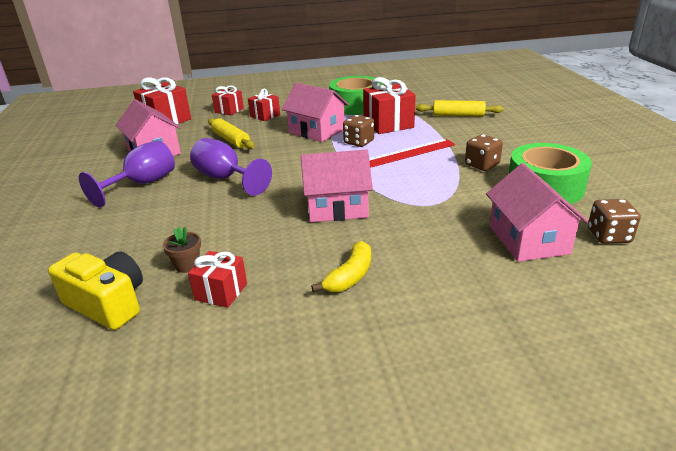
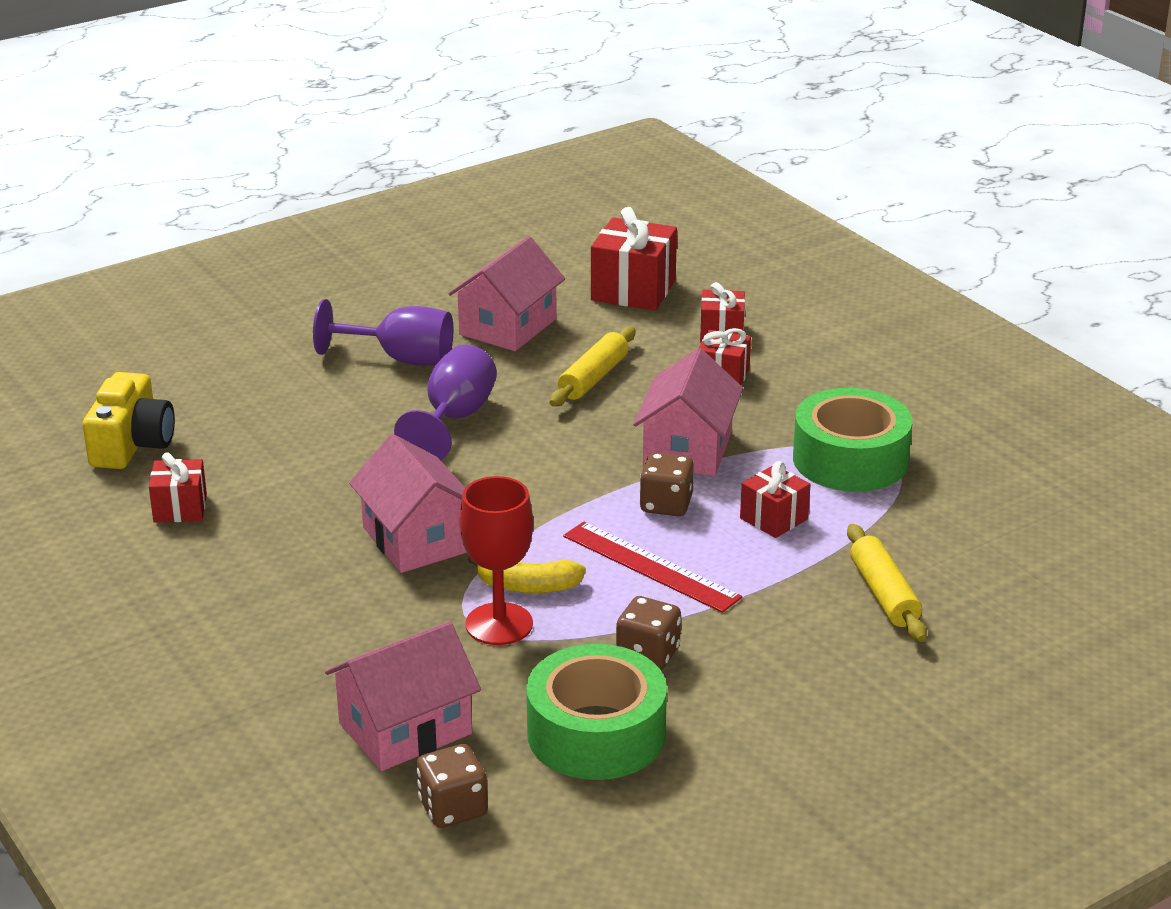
camera: 65 degrees right, 0 degrees up
brown flower pot [163,227,201,273] -> none
yellow banana [311,241,371,292] -> yellow banana moved to [468,557,586,593]
red gift [363,77,416,134] -> red gift [740,461,811,538], size x0.60
none -> red goblet [460,476,533,645]

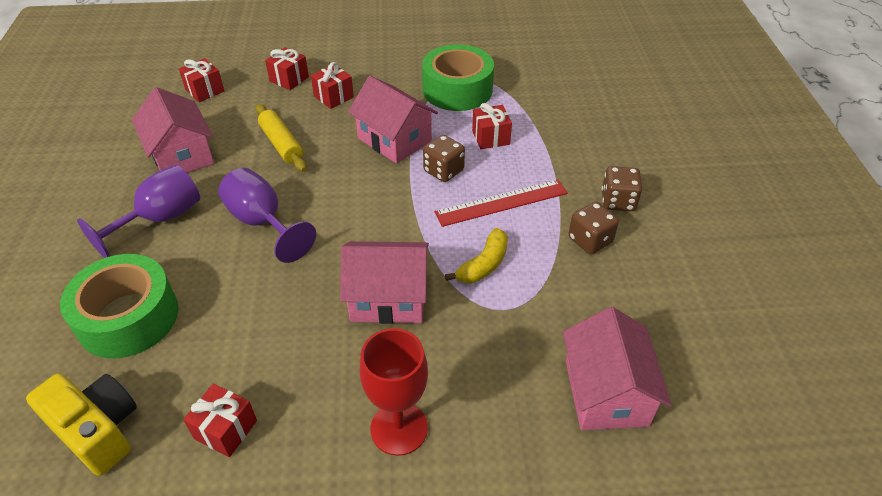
camera: 60 degrees left, 15 degrees up
brown dice [417,744,488,828] -> brown dice moved to [602,166,642,211]
red goblet [460,476,533,645] -> red goblet moved to [360,328,428,456]
green tape [526,644,667,780] -> green tape moved to [60,254,178,358]
red gift [591,207,677,311] -> red gift [179,58,224,102], size x0.60
yellow rolling pin [847,524,927,642] -> none

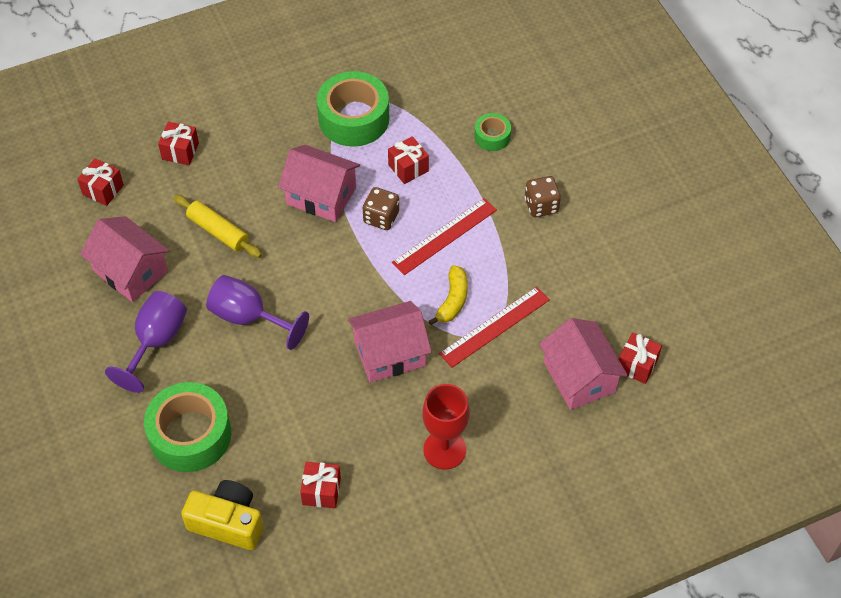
camera: 20 degrees left, 10 degrees up
red gift [311,62,354,109] -> red gift moved to [619,333,662,384]
brown dice [568,202,619,254] -> none
none -> red ruler [439,287,550,368]
none -> green tape [475,113,511,151]

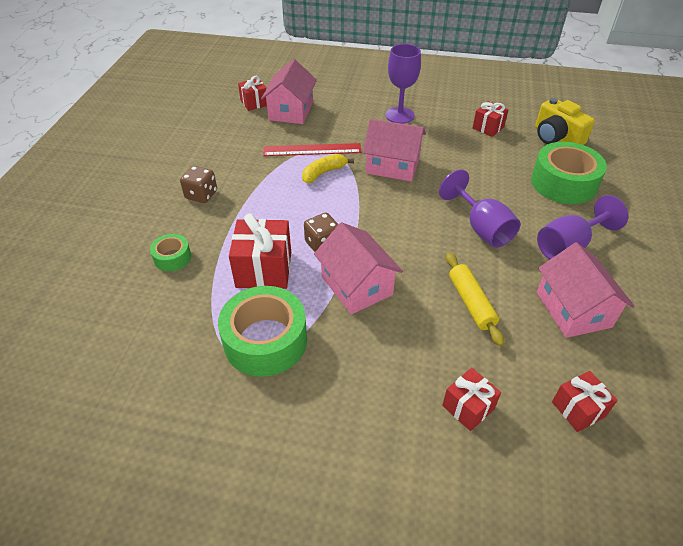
camera: 145 degrees left, 10 degrees down
red gift [388,136,429,184] -> red gift [229,213,291,289], size x1.67
red ruler [392,198,497,275] -> none
red goblet [422,384,470,470] -> purple goblet [386,44,421,124]

